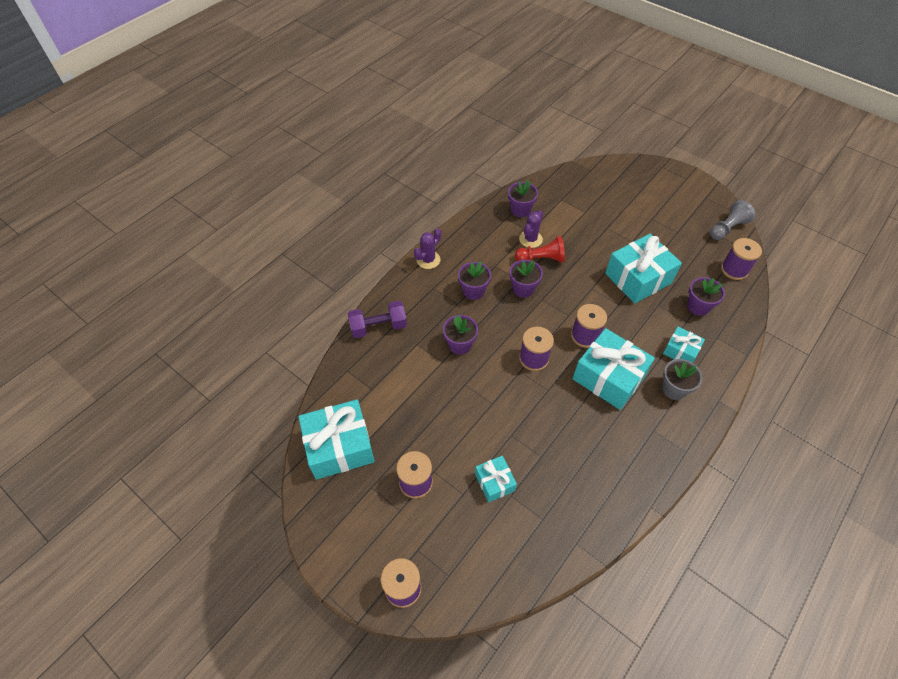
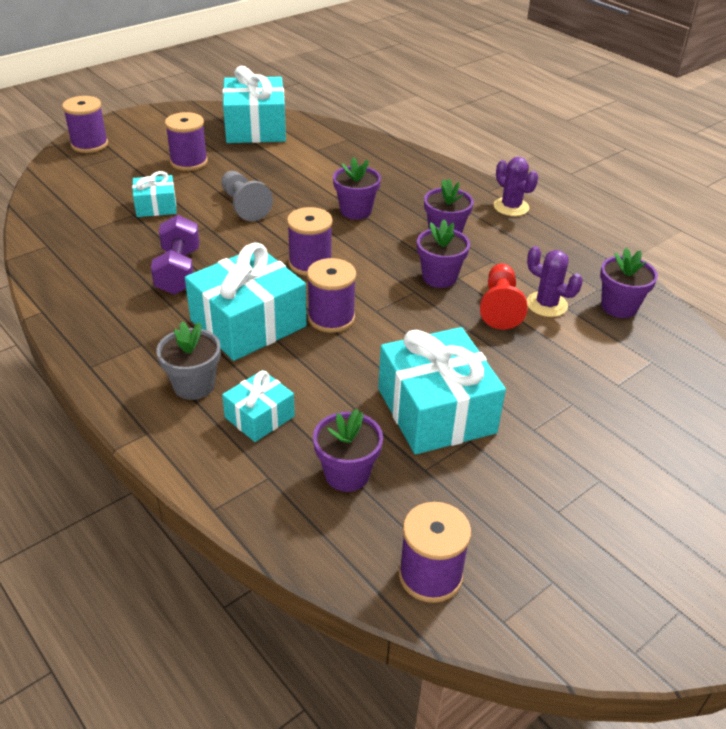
camera: 100 degrees right, 15 degrees down
purple dumbbell [348,301,407,338] -> purple dumbbell moved to [151,215,200,295]
grey pawn [710,200,755,240] -> grey pawn moved to [221,171,273,221]

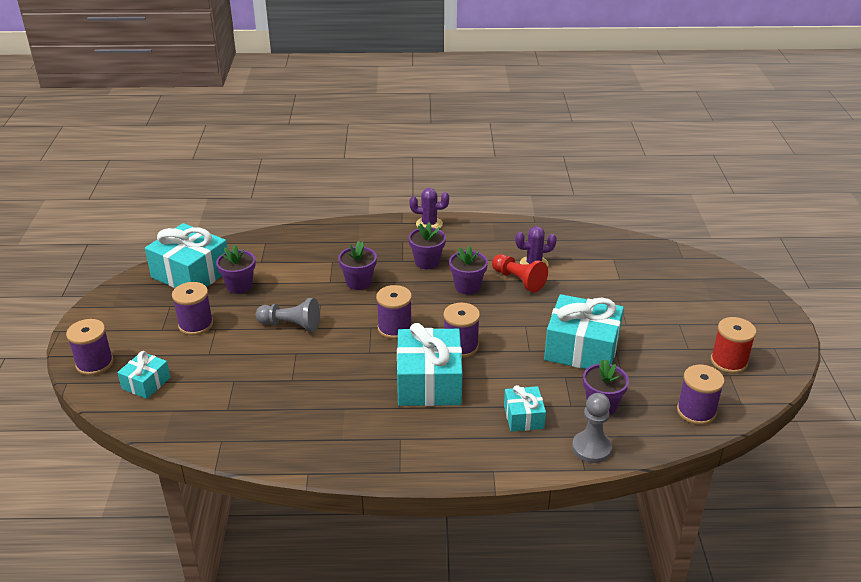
camera: 50 degrees left, 5 degrees down
turquoise gift [132,171,177,217] -> turquoise gift moved to [117,351,170,399]
purple dumbbell [151,215,200,295] -> none
grey flower pot [156,321,221,400] -> none
purple flower pot [600,247,658,318] -> purple flower pot moved to [216,245,256,294]
none -> grey pawn [572,393,612,463]
none -> red spool [711,317,756,373]

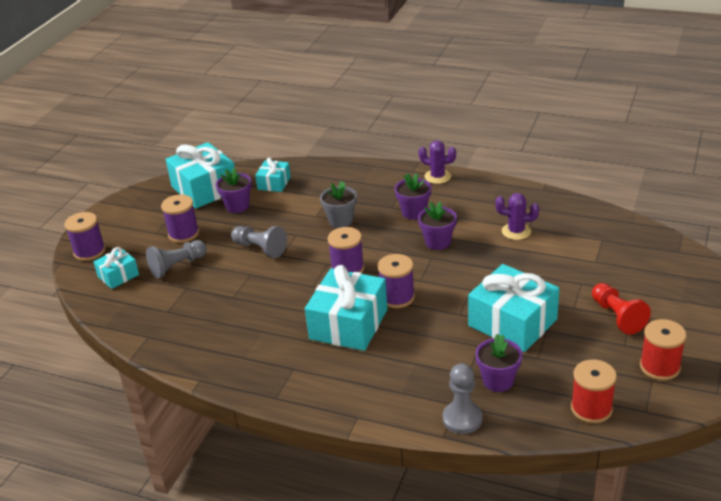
camera: 25 degrees right, 0 degrees up
purple flower pot [338,241,377,290] -> grey flower pot [320,181,357,228]
red pawn [492,254,548,293] -> red pawn moved to [592,283,651,334]
turquoise gift [504,385,546,432] -> turquoise gift moved to [255,157,291,192]
purple spool [677,365,724,425] -> red spool [571,359,617,423]
none -> grey pawn [146,240,207,278]

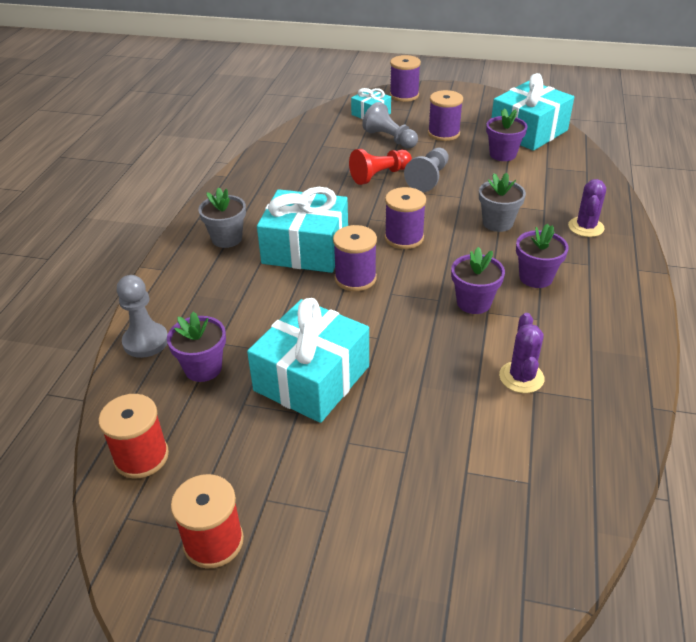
camera: 80 degrees right, 5 degrees up
turquoise gift [255,157,291,192] -> none
purple cactus [419,141,456,184] -> purple cactus moved to [568,179,606,237]
red pawn [592,283,651,334] -> red pawn moved to [349,149,412,185]
none -> grey flower pot [198,187,246,248]

